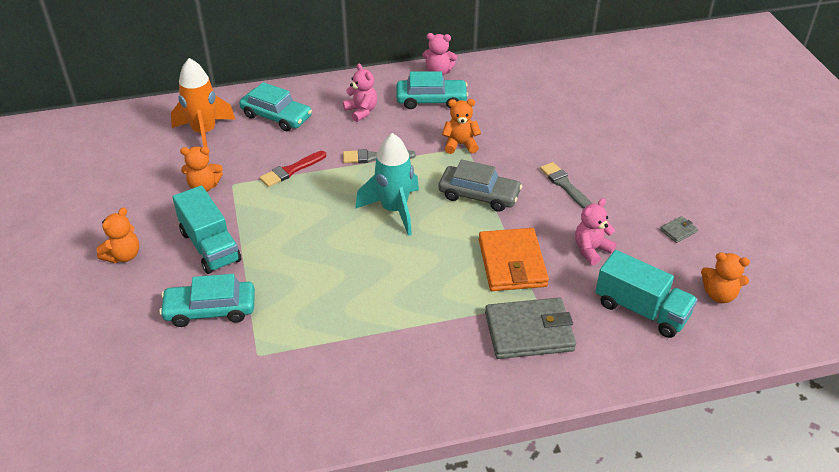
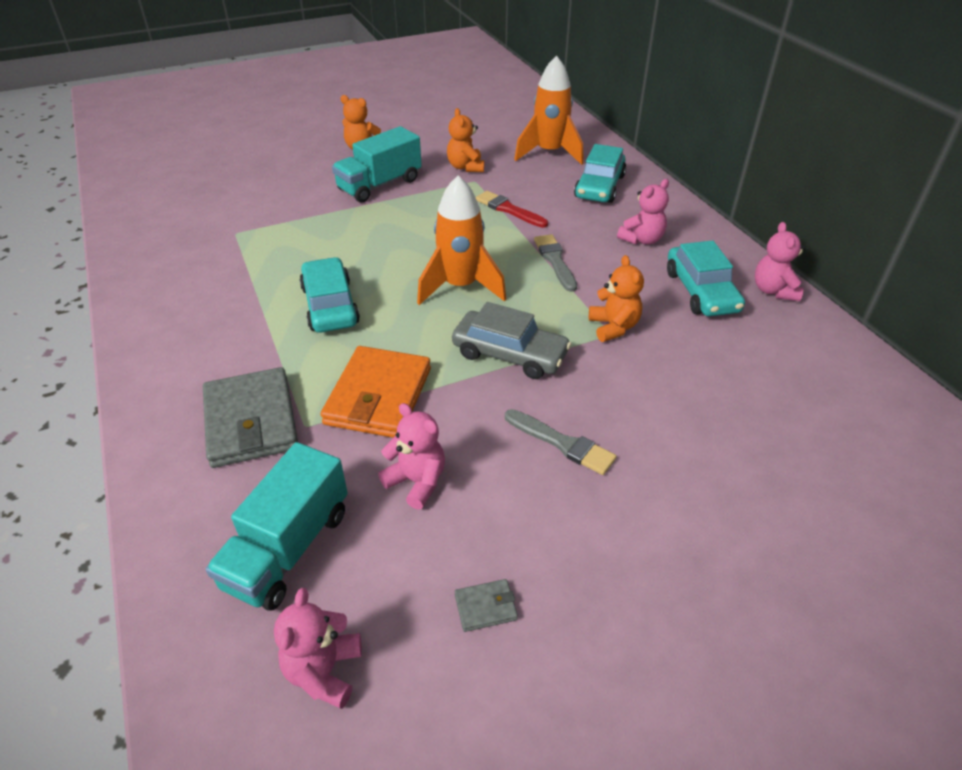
camera: 80 degrees right, 0 degrees up
turquoise car [159,274,255,327] -> turquoise car moved to [299,257,360,333]
turquoise rocket [355,133,419,236] -> orange rocket [417,176,506,305]
grey car [438,159,522,212] -> grey car turned 75 degrees counterclockwise [452,302,571,379]
orange wallet [479,228,549,291] -> orange wallet turned 60 degrees counterclockwise [320,346,431,438]
grey brush [540,162,592,209] -> grey brush turned 75 degrees clockwise [505,409,617,475]
grey wallet [660,216,698,243] -> grey wallet turned 60 degrees counterclockwise [455,579,518,632]
orange teddy bear [701,252,750,303] -> pink teddy bear [274,588,362,709]

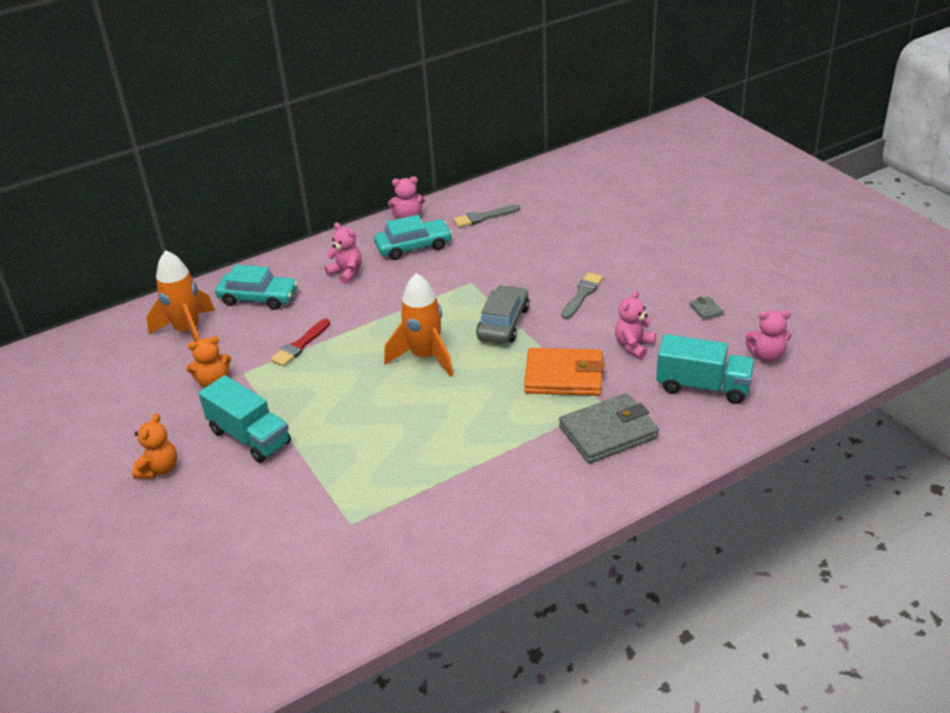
camera: 95 degrees left, 5 degrees down
turquoise car [299,257,360,333] -> none
grey brush [534,234,577,292] -> grey brush moved to [453,204,520,228]
orange teddy bear [589,255,644,342] -> none

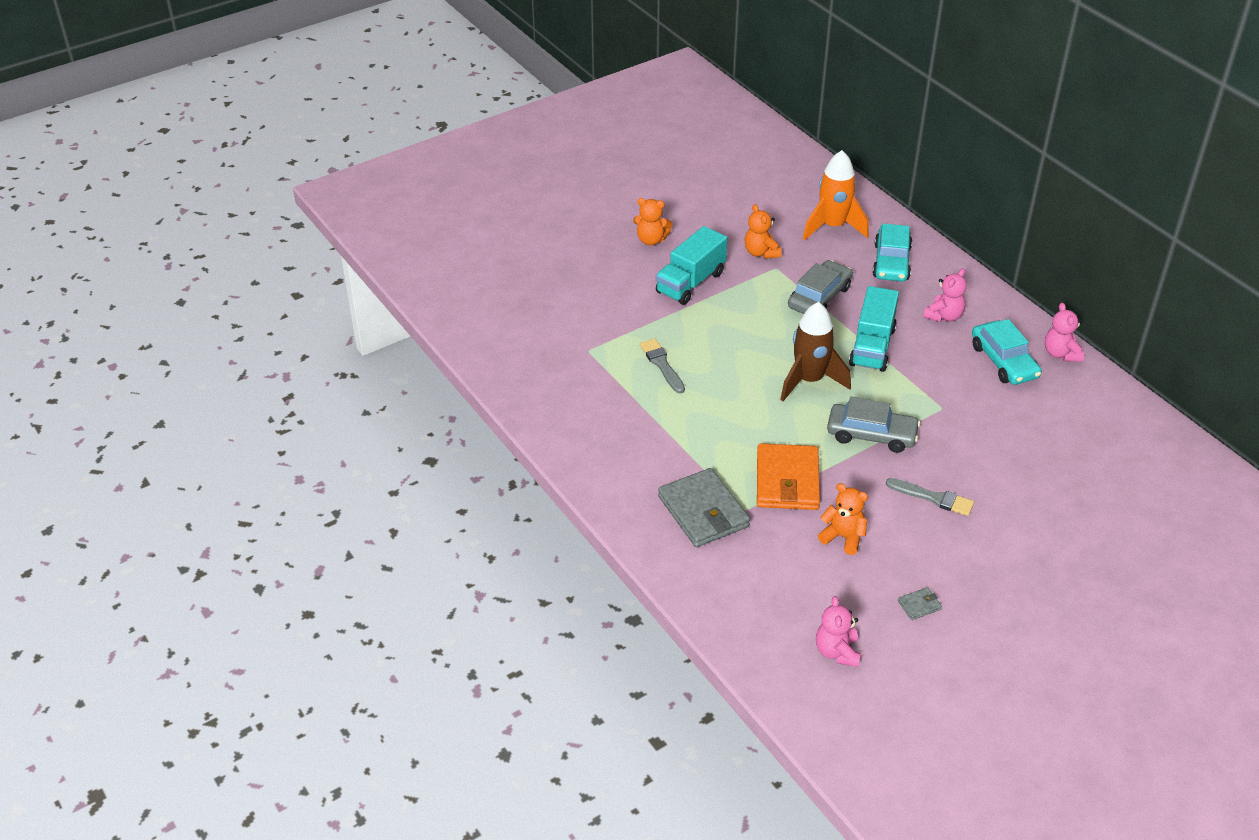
camera: 85 degrees right, 5 degrees up
red brush [270,319,330,367] -> grey car [788,260,853,314]
orange rocket [384,273,453,377] -> brown rocket [780,302,851,401]
grey brush [453,204,520,228] -> grey brush moved to [640,339,685,394]
pink teddy bear [615,290,656,359] -> orange teddy bear [818,483,868,555]
turquoise truck [656,334,755,404] -> turquoise truck moved to [849,286,899,372]

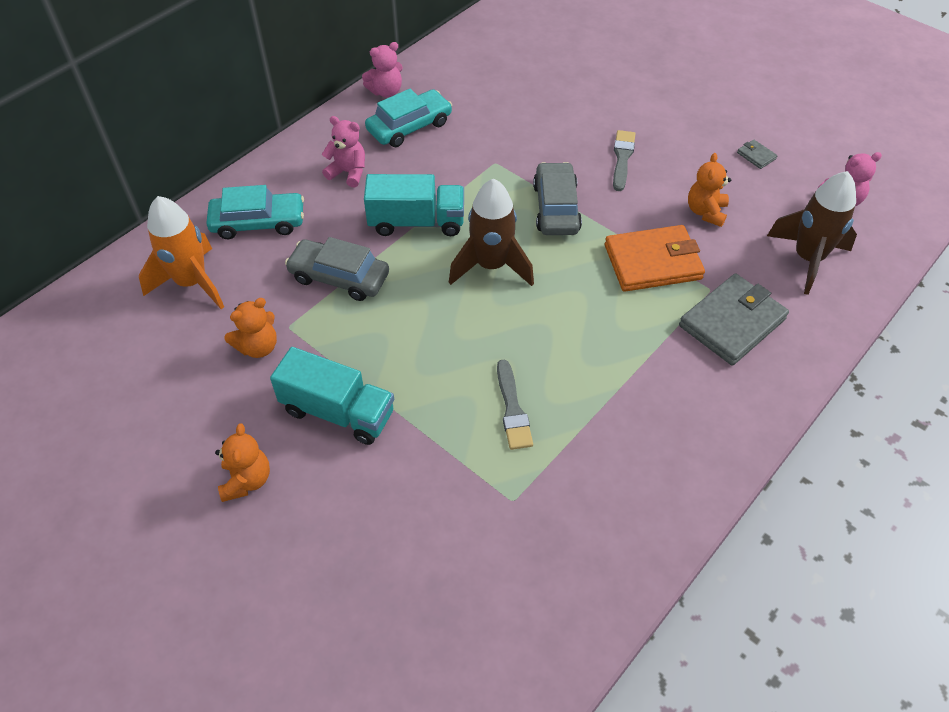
camera: 105 degrees left, 10 degrees up
grey brush [640,339,685,394] -> grey brush turned 60 degrees counterclockwise [497,360,533,450]
none -> brown rocket [767,171,857,295]

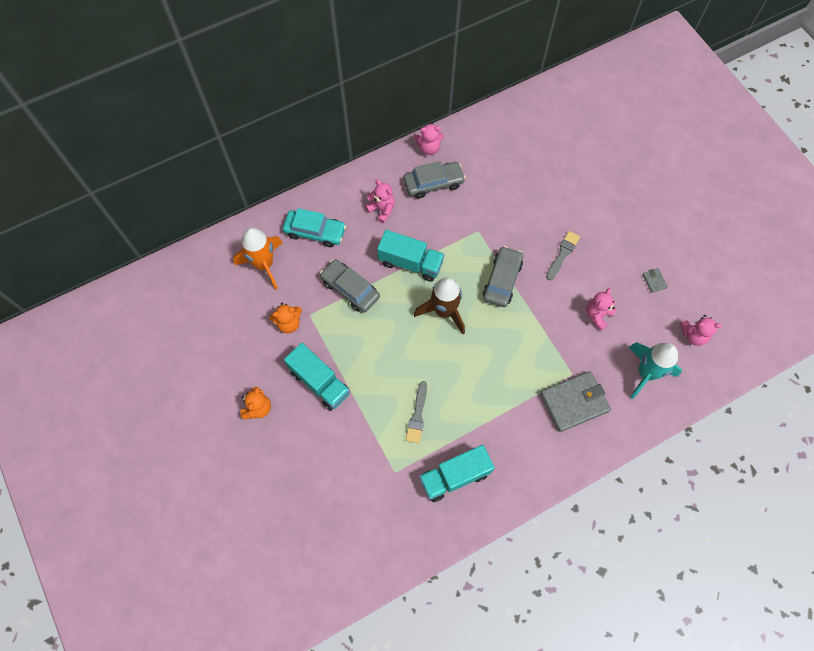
camera: 20 degrees right, 15 degrees up
turquoise car [365,89,452,147] -> grey car [404,161,465,199]
orange wallet [605,225,705,292] -> none
orange teddy bear [688,153,731,227] -> pink teddy bear [586,288,616,331]
brown rocket [767,171,857,295] -> turquoise rocket [629,342,682,399]
none -> turquoise truck [419,445,495,502]

